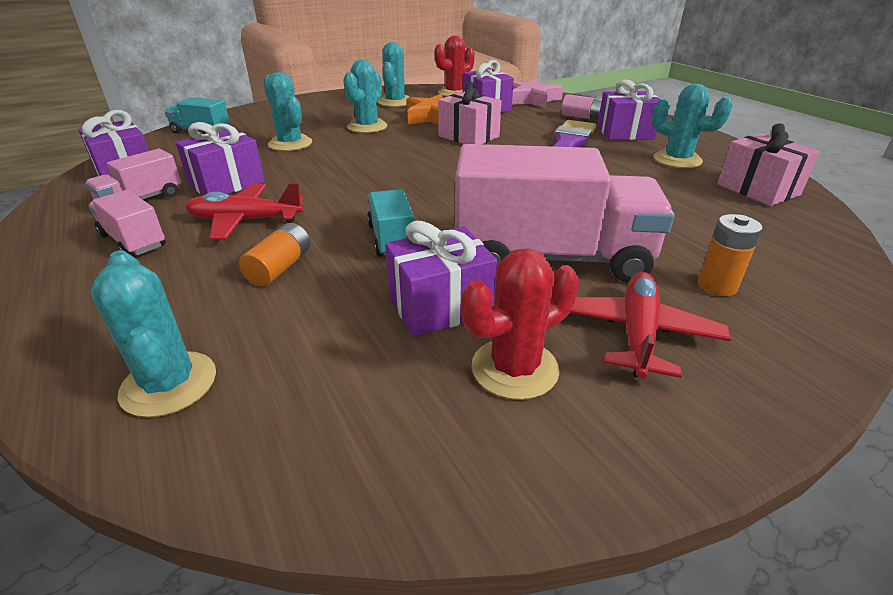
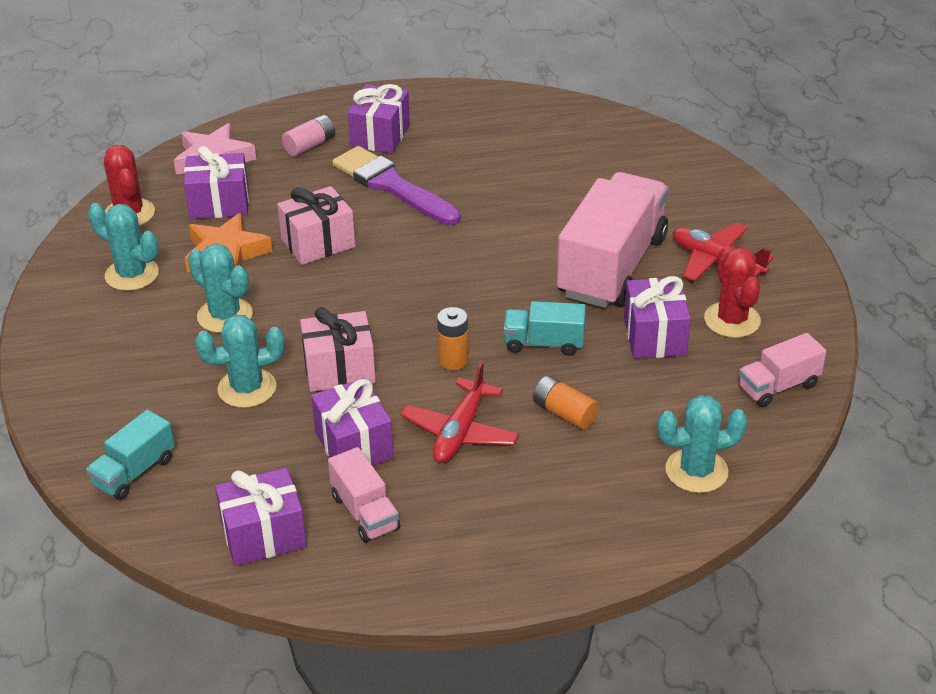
camera: 70 degrees left, 5 degrees up
pink truck [88,190,166,256] -> pink truck moved to [739,333,826,407]
turquoise cactus [652,84,733,168] -> none
orange battery [698,214,763,296] -> orange battery moved to [437,307,469,370]
pink gift [717,123,820,206] -> pink gift moved to [300,307,376,392]

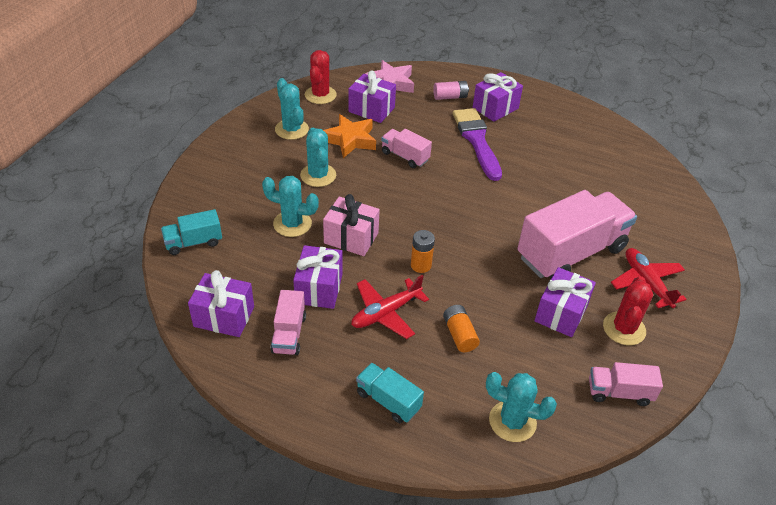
camera: 30 degrees right, 5 degrees up
pink gift [277,186,355,265] -> pink truck [381,129,432,168]
turquoise truck [503,301,586,356] -> turquoise truck moved to [356,363,424,423]

